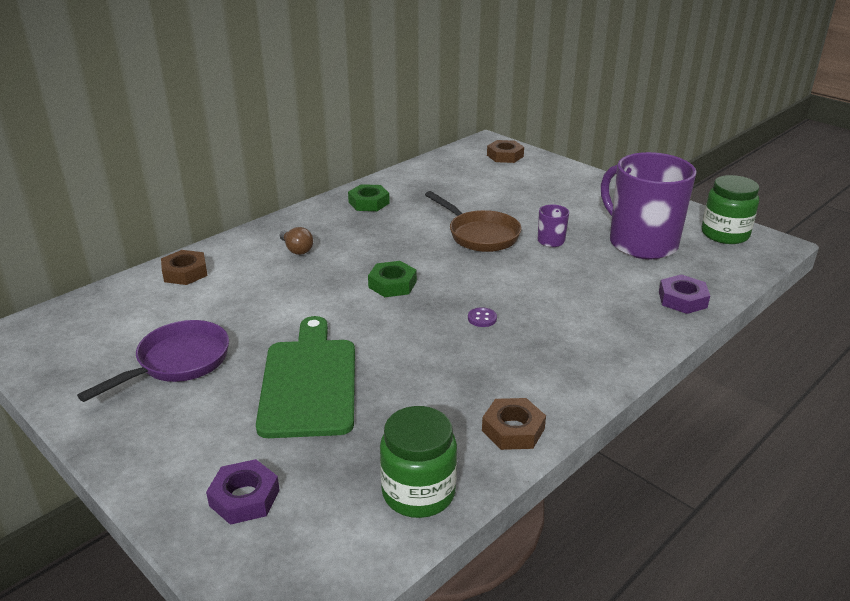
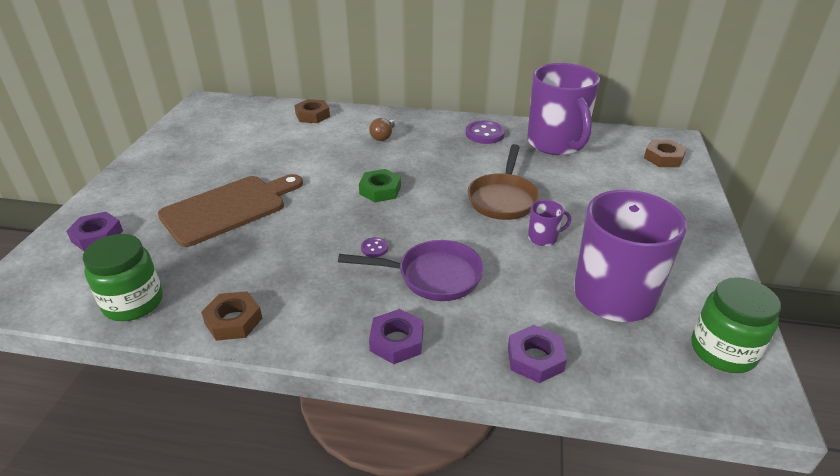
camera: 55 degrees right, 5 degrees up
purple pan [77,320,229,402] -> purple pan moved to [338,240,484,301]
green cutting board [256,316,355,438] -> brown cutting board [158,174,303,247]
green nut [348,184,390,211] -> purple button [466,121,505,144]
none -> purple nut [369,309,423,364]
none -> purple mug [527,63,600,155]

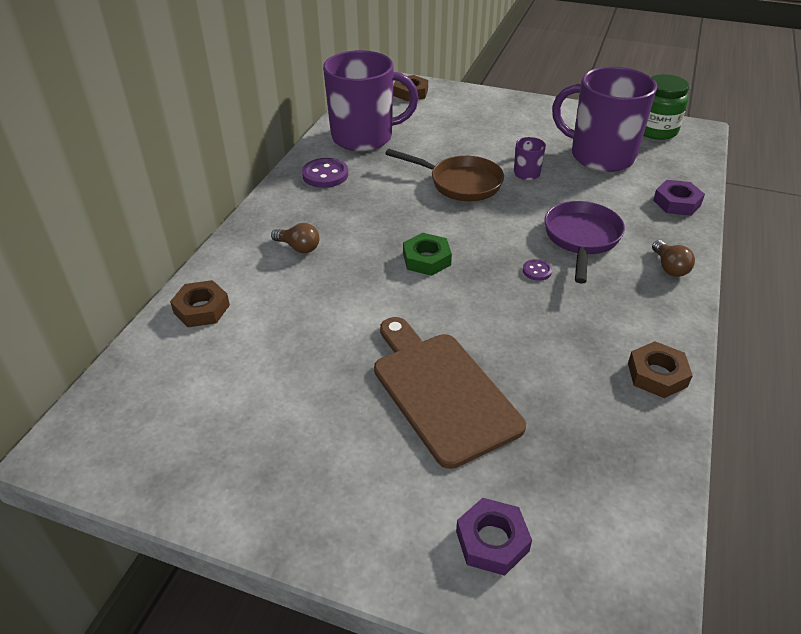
camera: 80 degrees left, 5 degrees up
green jar [82,234,163,321] -> none
purple nut [369,309,423,364] -> brown light bulb [652,240,695,277]

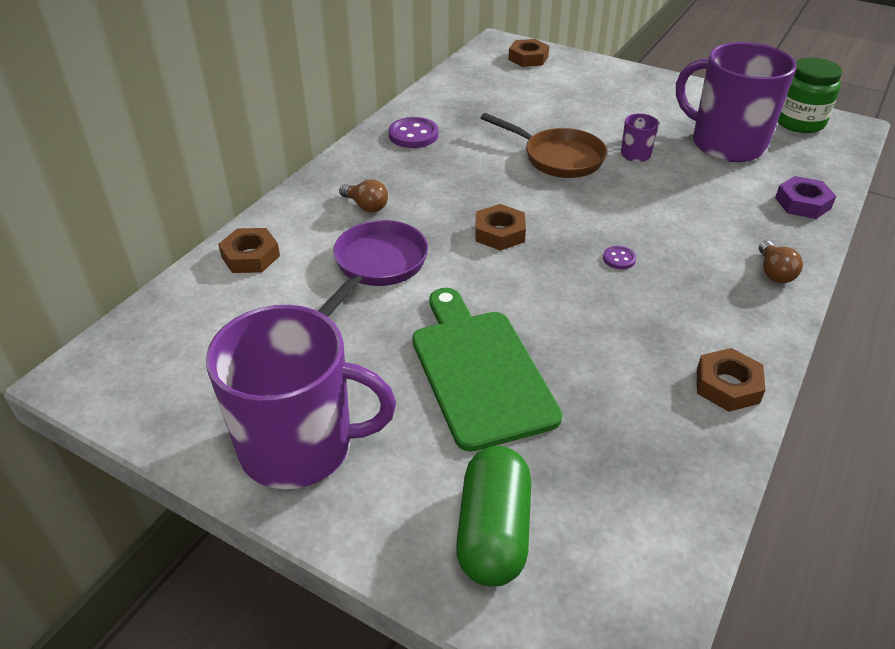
camera: 10 degrees right, 0 degrees up
purple mug [323,50,419,151] -> purple mug moved to [206,305,396,489]
brown cutting board [374,317,526,469] -> green cutting board [412,288,562,452]
green nut [403,233,452,276] -> brown nut [475,204,526,251]
purple nut [456,498,532,576] -> green capsule [456,446,531,587]
purple pan [545,201,625,284] -> purple pan moved to [318,220,428,317]

